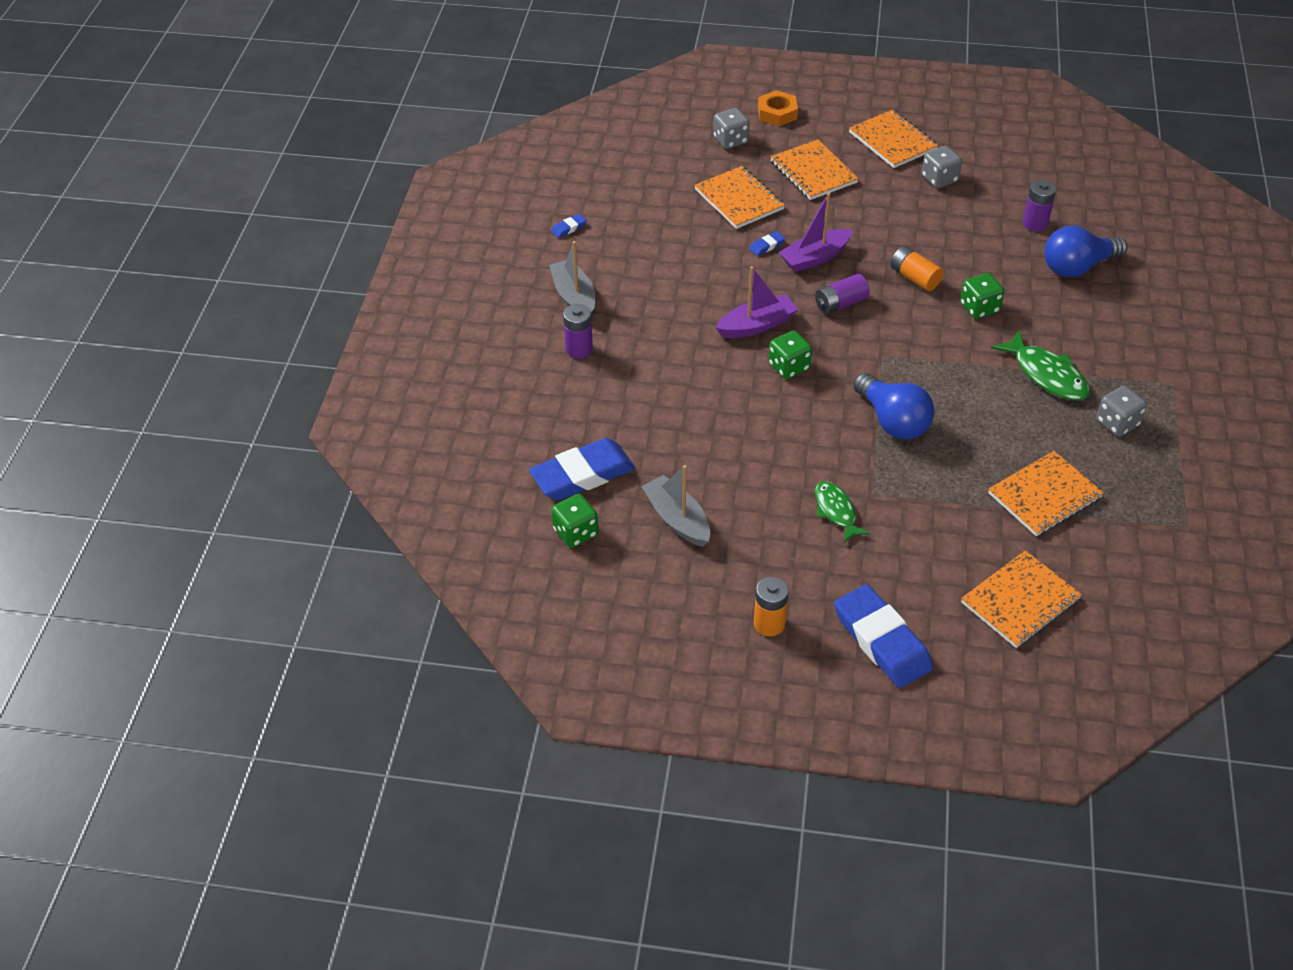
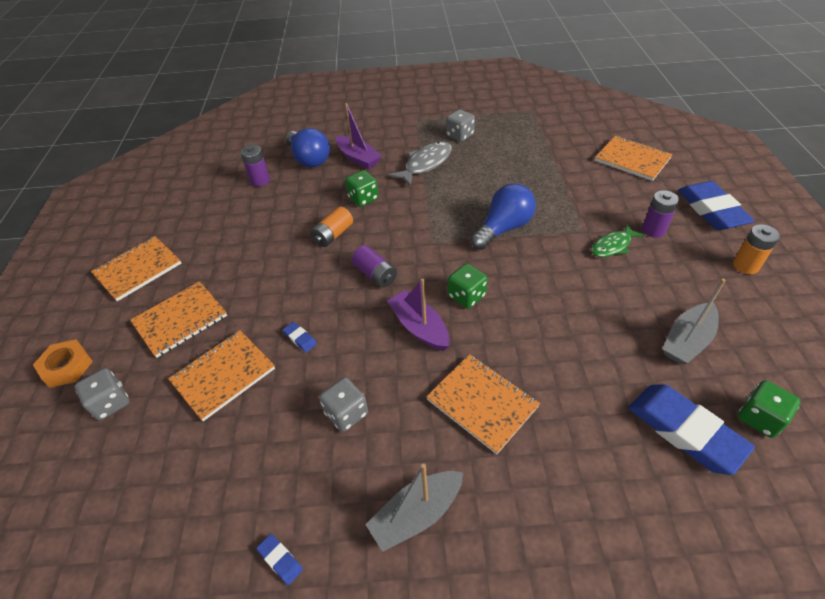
camera: 100 degrees left, 0 degrees up
purple battery [563,304,593,358] -> purple battery moved to [642,190,679,238]
purple boat [779,193,853,272] -> purple boat moved to [336,103,382,170]
blue eraser [834,584,933,688] -> blue eraser turned 60 degrees counterclockwise [678,181,755,230]
grey dice [922,146,962,188] -> grey dice moved to [319,377,368,432]
orange notebook [988,451,1104,536] -> orange notebook moved to [426,354,540,454]
green fish [991,330,1090,401] -> grey fish [388,141,452,186]

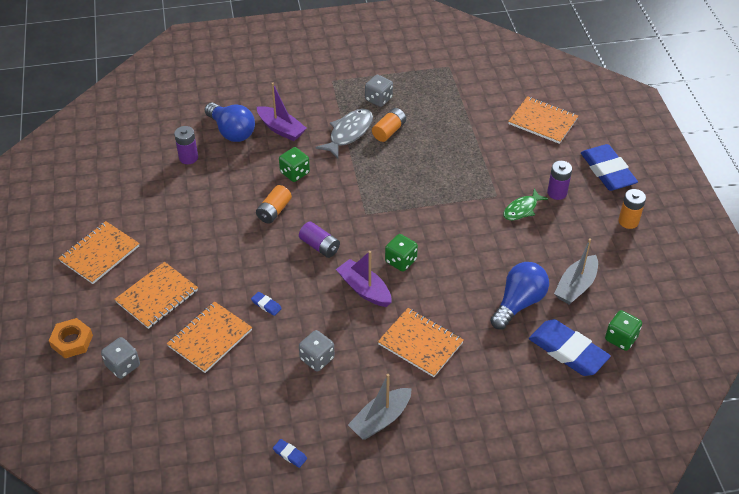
camera: 10 degrees left, 0 degrees up
blue light bulb [471,183,536,250] -> blue light bulb moved to [490,262,549,329]
none -> orange battery [372,108,406,142]

